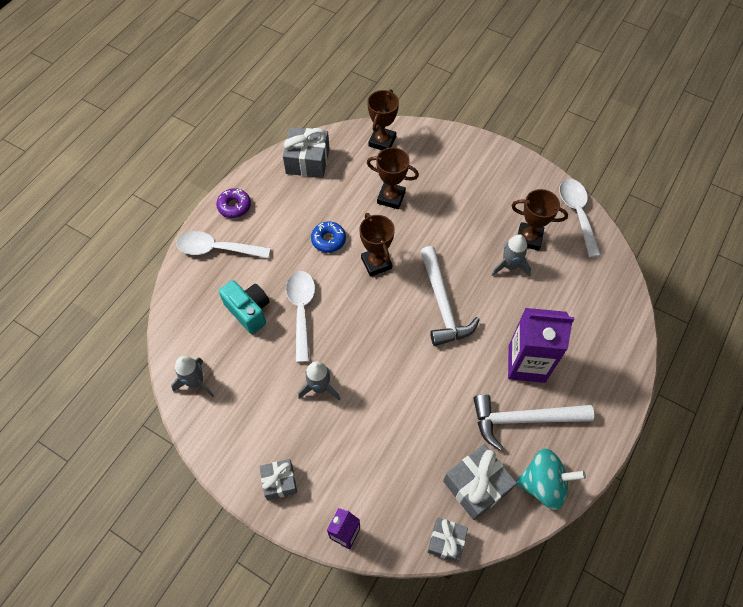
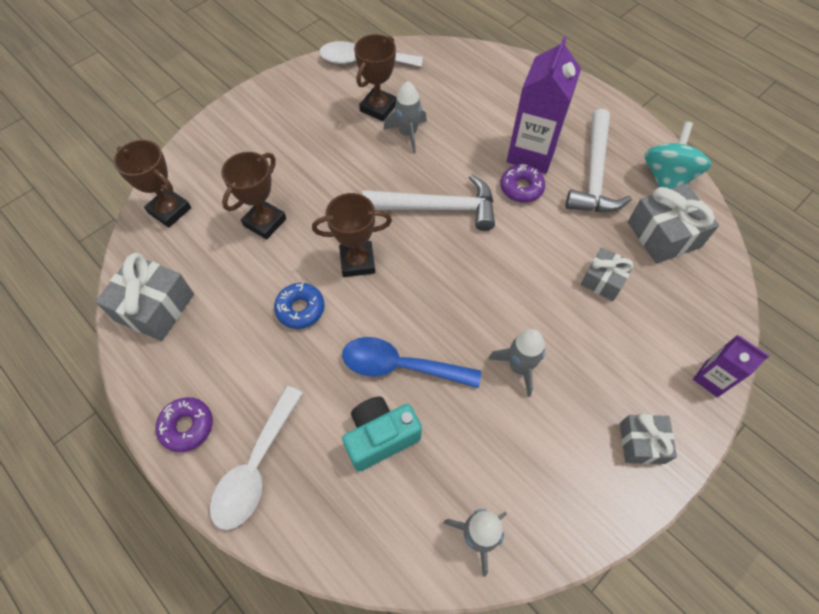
camera: 75 degrees left, 0 degrees up
white spoon [286,271,315,362] -> blue spoon [342,337,481,388]
grey gift [428,518,468,563] -> grey gift moved to [581,247,635,301]
none -> purple donut [500,164,545,203]

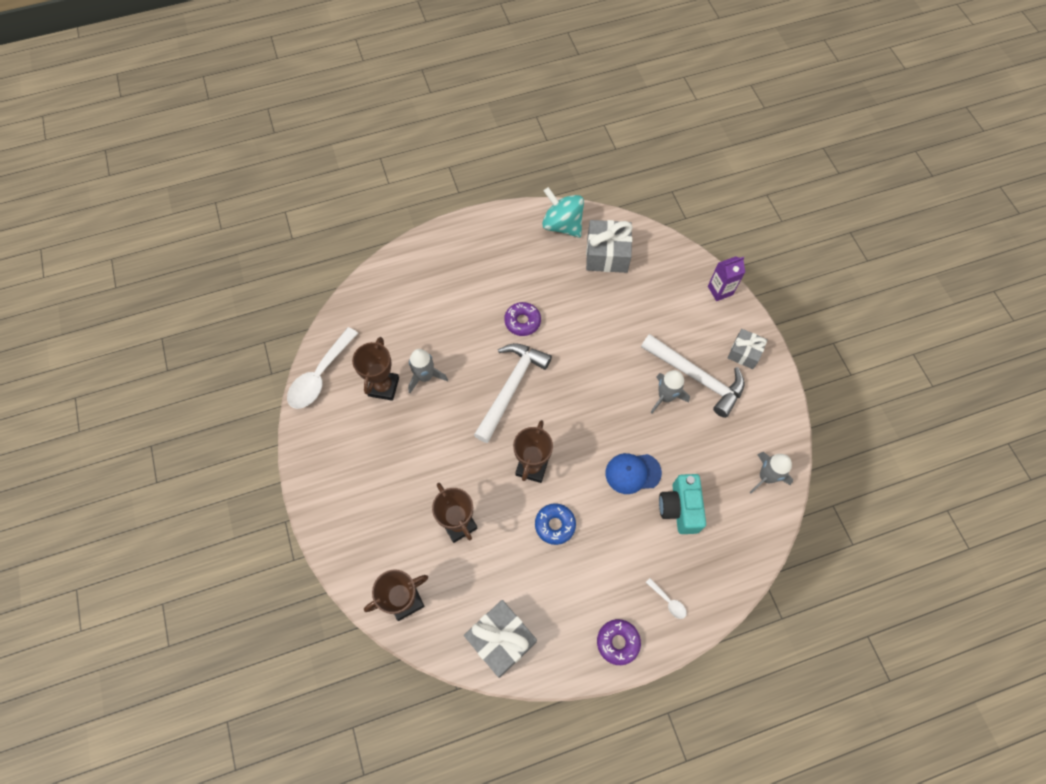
camera: 65 degrees left, 5 degrees up
white spoon [210,386,303,530] -> white spoon [646,578,687,619], size x0.44
blue spoon [342,337,481,388] -> blue cap [605,453,662,494]
brown trophy [354,34,396,121] -> brown trophy turned 45 degrees clockwise [352,337,399,401]
purple carton [507,36,581,174] -> none
white hammer [566,109,632,212] -> white hammer moved to [641,334,745,418]
grey gift [581,247,635,301] -> none

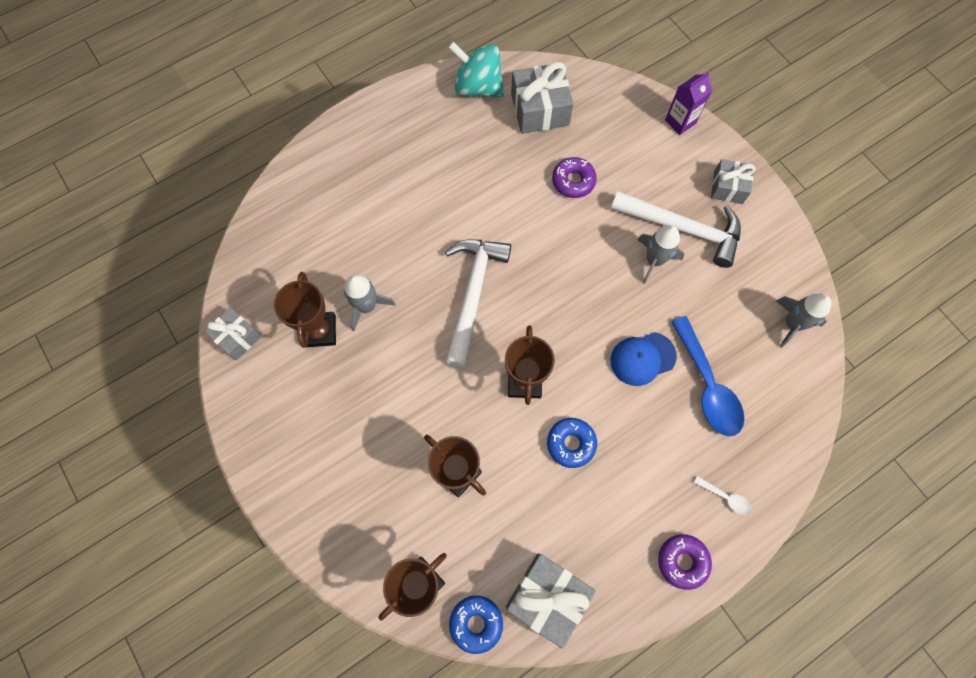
camera: 15 degrees left, 5 degrees up
white spoon [287,327,358,409] -> grey gift [204,307,261,360]
purple donut [504,302,541,336] -> purple donut moved to [552,157,597,198]
turquoise camera [659,474,706,534] -> blue spoon [671,316,744,436]
none -> blue donut [449,595,503,654]

